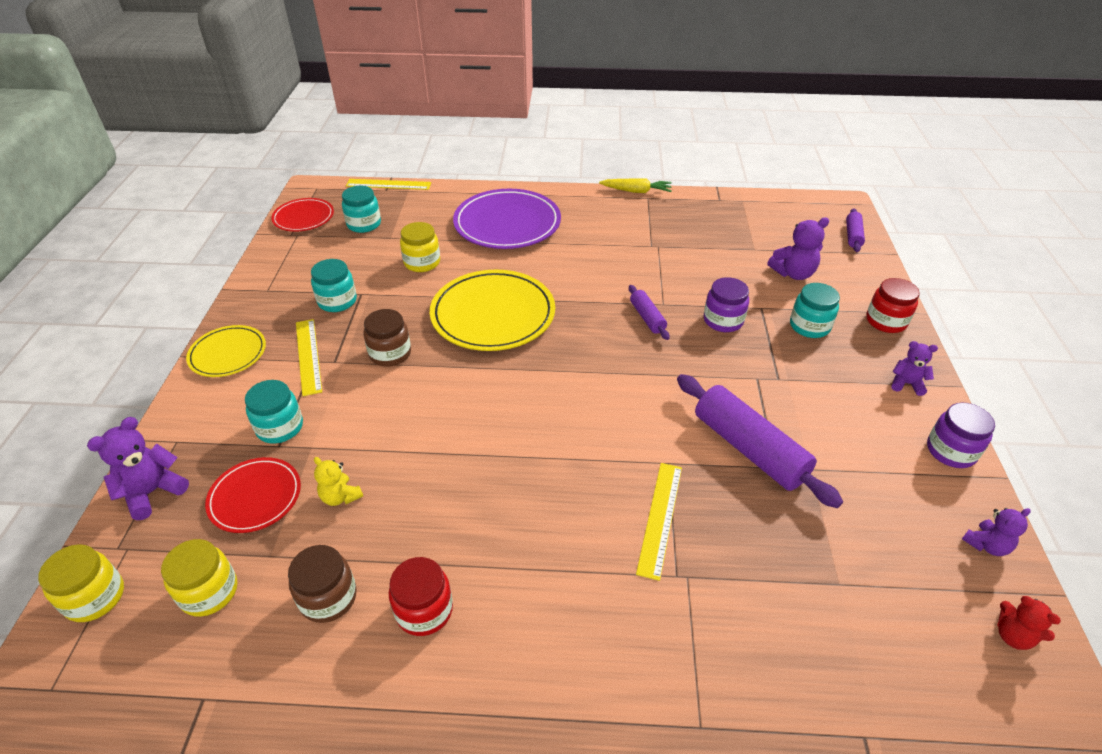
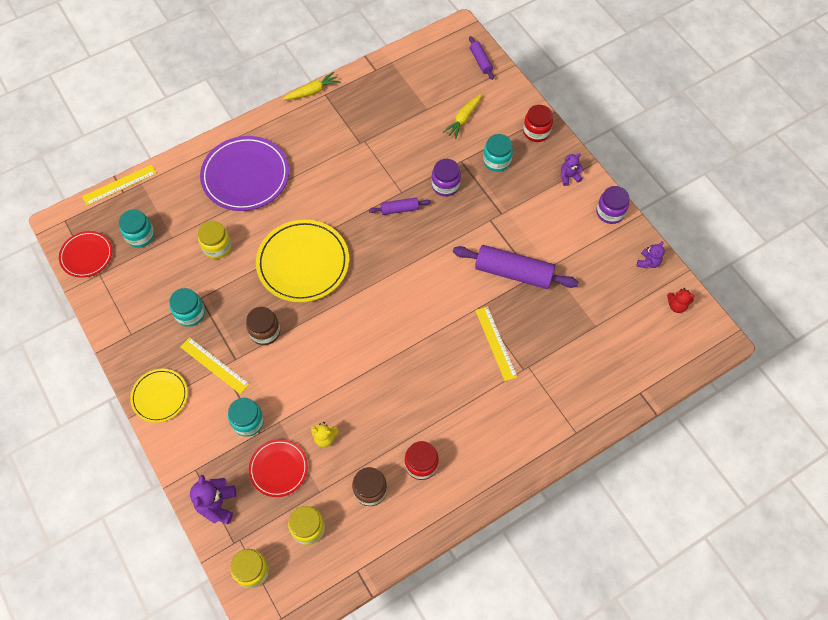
camera: 35 degrees left, 20 degrees up
purple rolling pin [629,285,670,340] -> purple rolling pin turned 45 degrees counterclockwise [369,197,431,215]
purple teddy bear [768,217,829,280] -> yellow carrot [443,94,482,139]

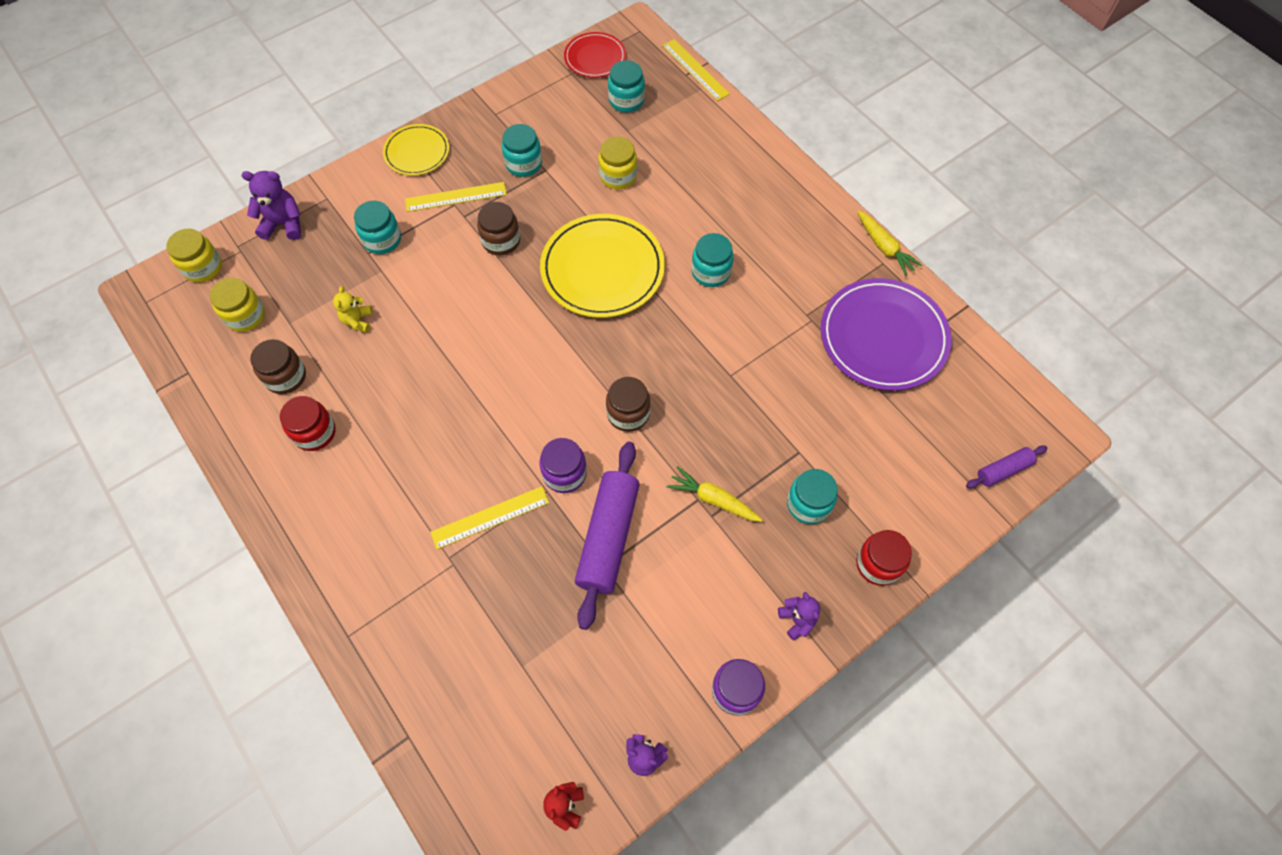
camera: 85 degrees right, 0 degrees up
yellow ruler [180,337,250,394] -> yellow ruler turned 45 degrees clockwise [405,182,507,212]
purple plate [200,136,289,211] -> purple plate moved to [820,278,952,391]
red plate [249,439,308,497] -> none
purple rolling pin [369,197,431,215] -> none
purple jar [431,159,461,197] -> purple jar moved to [540,438,587,493]
yellow carrot [443,94,482,139] -> yellow carrot moved to [667,466,763,522]
none -> brown jar [606,377,651,432]
none -> turquoise jar [692,233,734,287]

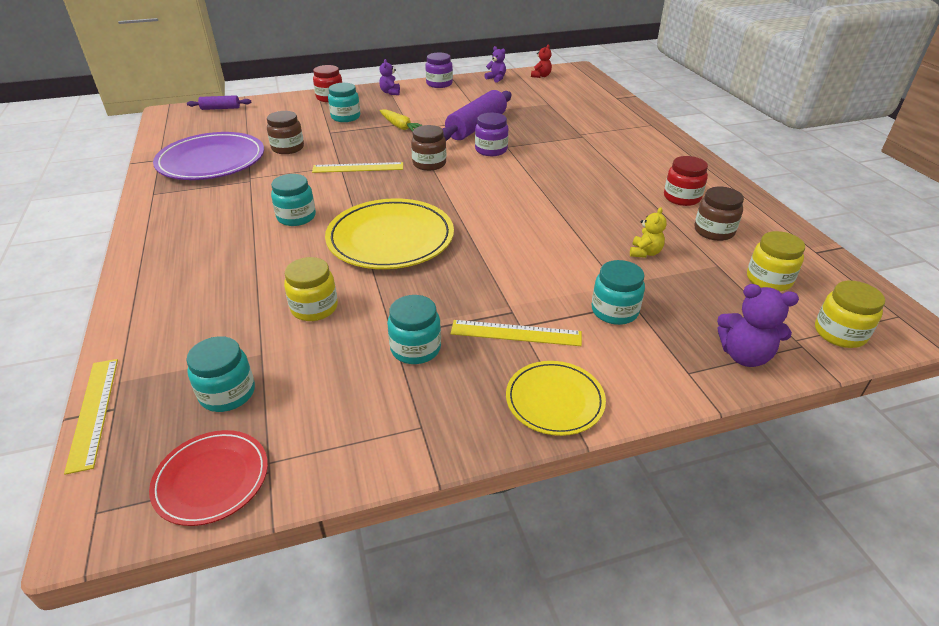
camera: 160 degrees left, 25 degrees down
yellow ruler [430,486,549,549] -> yellow ruler moved to [312,162,403,173]
brown jar [477,202,520,256] -> brown jar moved to [267,111,304,154]
yellow carrot [857,210,923,276] -> none

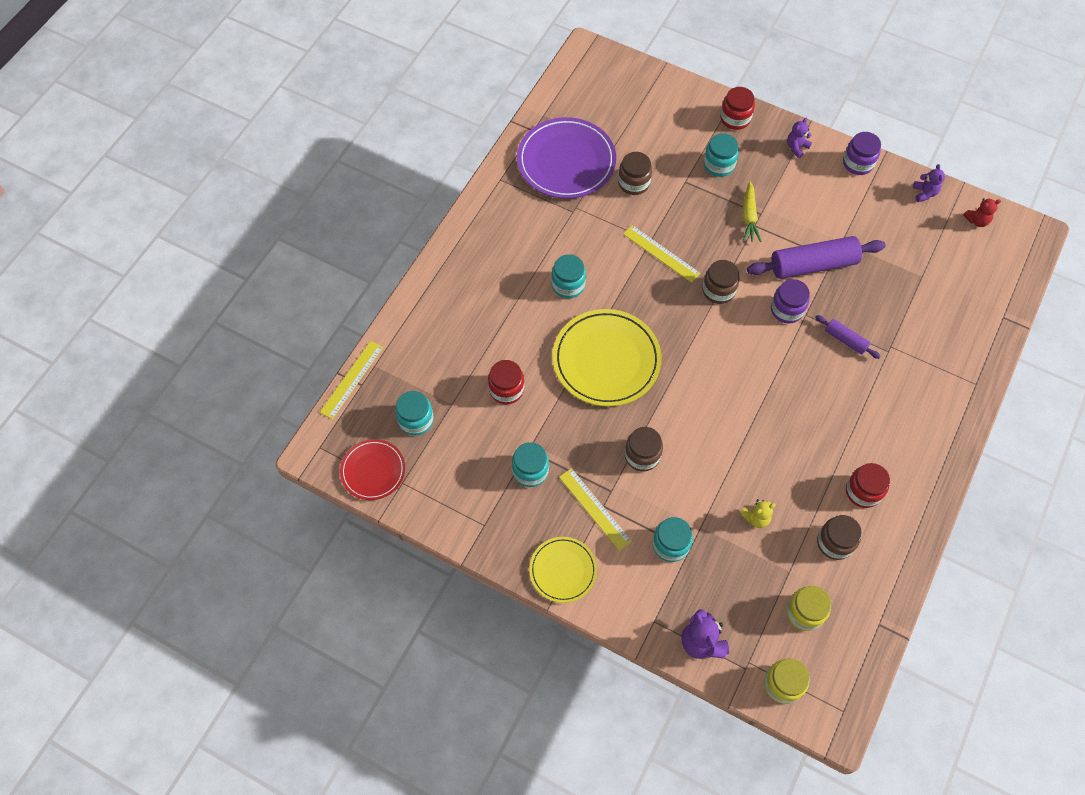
camera: 45 degrees right, 25 degrees up
purple rolling pin [187,95,251,110] -> purple rolling pin moved to [815,315,881,359]
yellow jar [284,257,338,321] -> red jar [488,360,524,404]
none -> brown jar [625,427,663,472]

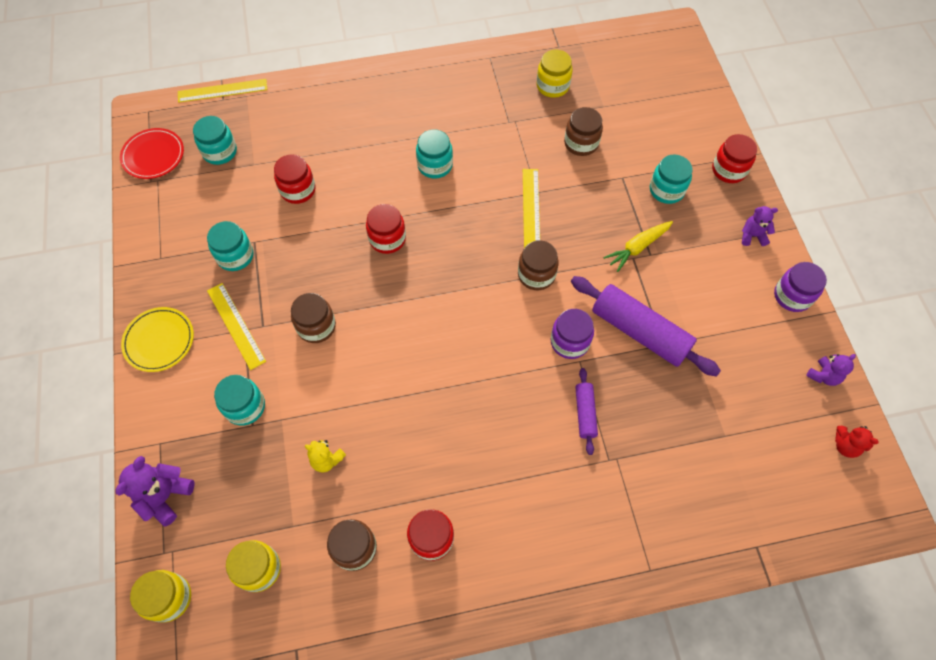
camera: 50 degrees right, 0 degrees up
purple plate [517,117,616,199] -> yellow jar [537,50,573,98]
yellow plate [553,309,662,407] -> red jar [366,204,406,254]
yellow ruler [559,468,632,551] -> yellow ruler turned 45 degrees counterclockwise [207,283,266,370]

